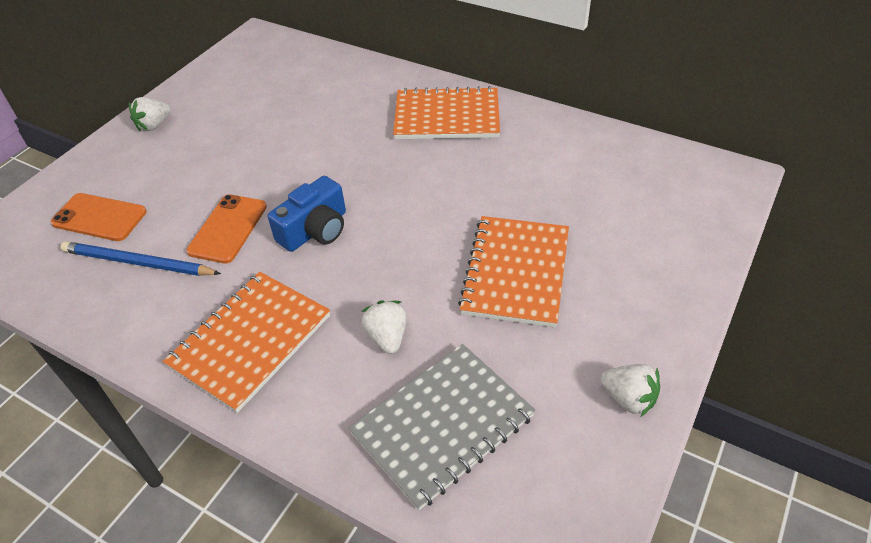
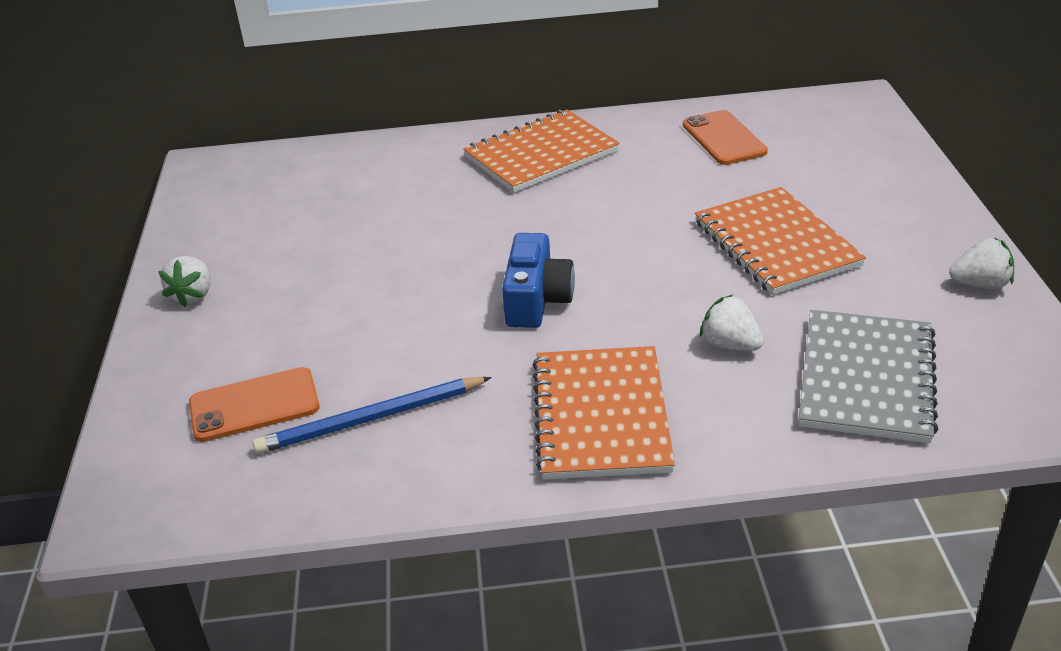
camera: 35 degrees left, 10 degrees down
orange phone [186,194,267,264] -> orange phone moved to [683,110,768,165]

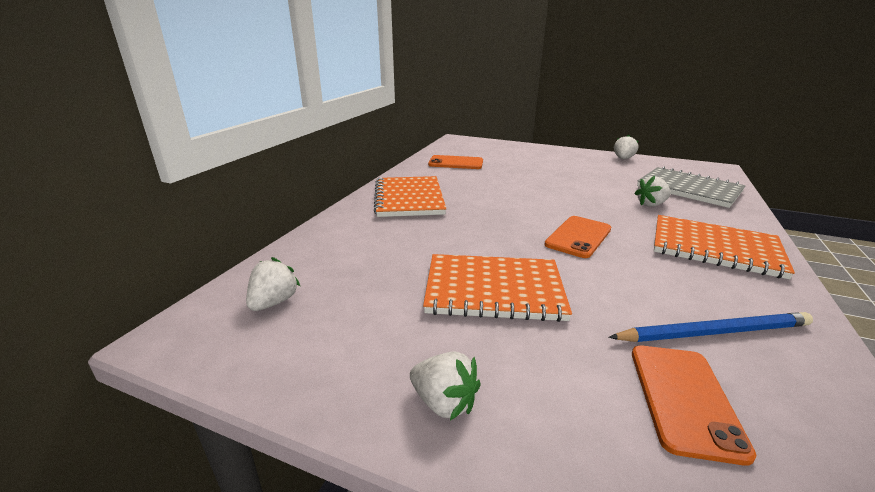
camera: 65 degrees left, 10 degrees down
blue pencil [252,377,492,454] -> blue pencil turned 105 degrees counterclockwise [608,312,813,342]
blue camera [502,233,575,328] -> orange phone [544,216,611,258]
orange notebook [695,187,866,295] -> orange notebook moved to [423,254,572,322]
none -> white strawberry [246,257,300,311]

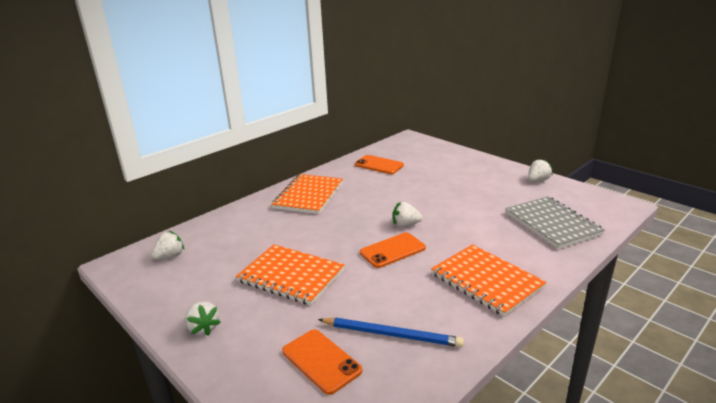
camera: 25 degrees right, 0 degrees up
orange phone [632,346,757,466] -> orange phone turned 75 degrees counterclockwise [282,329,362,395]
white strawberry [634,176,671,207] -> white strawberry moved to [393,202,422,227]

